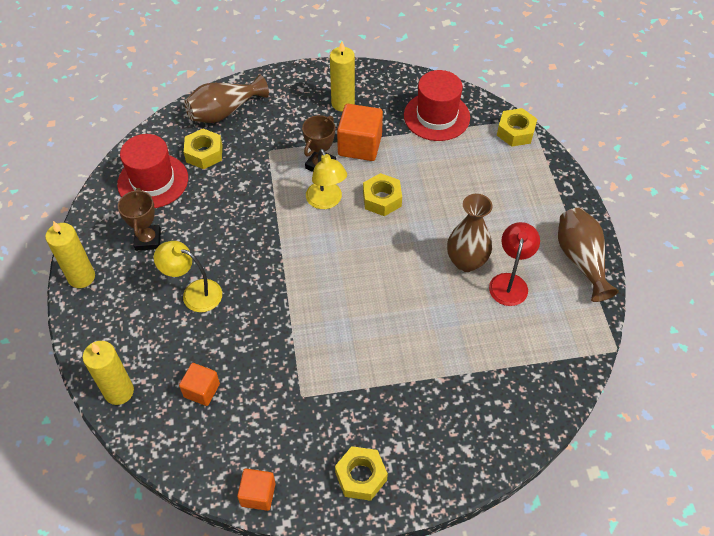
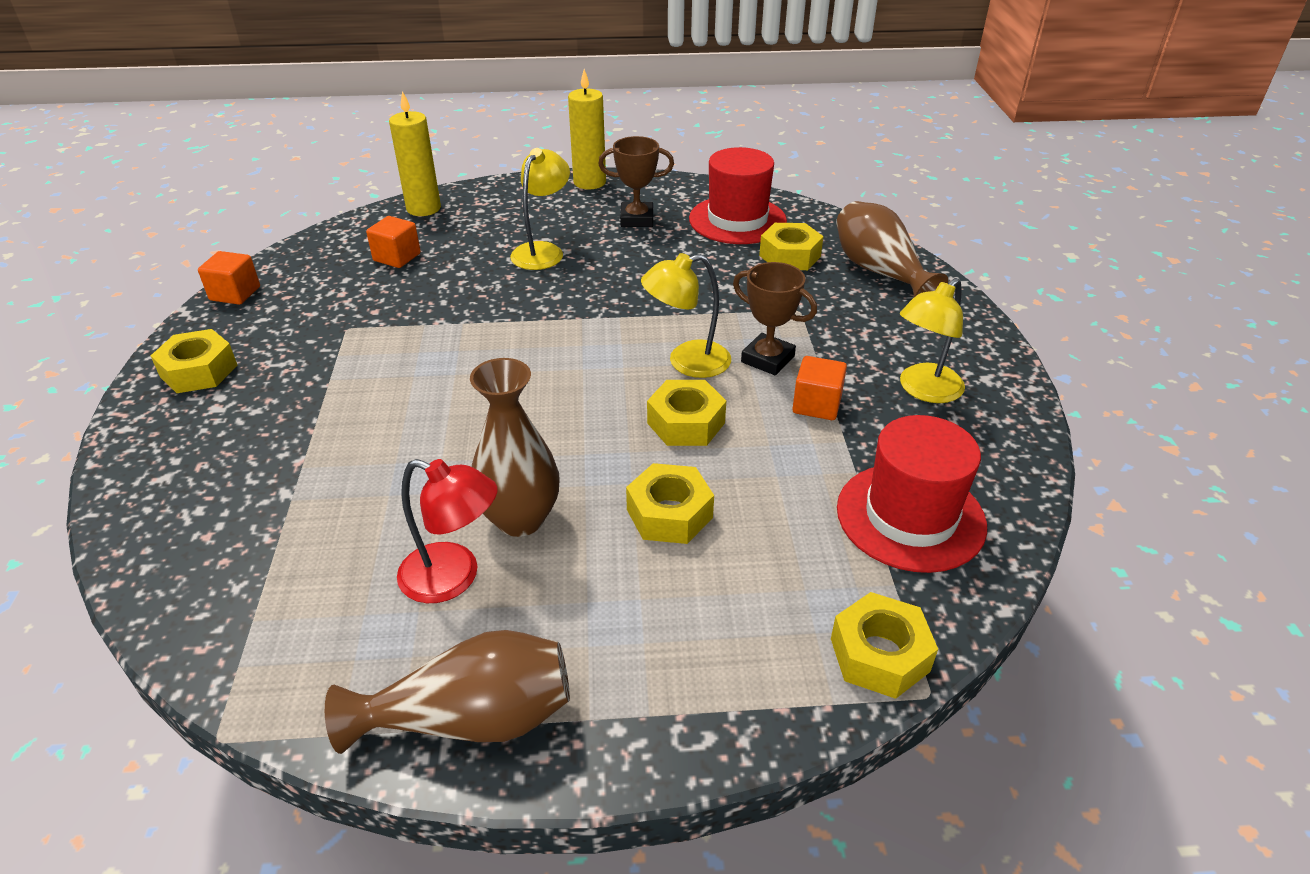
camera: 95 degrees right, 15 degrees down
yellow candle [330,41,355,112] -> yellow lamp [900,278,965,403]
orange cube [337,104,383,161] -> orange cube [792,356,847,420], size x0.60
none -> yellow nut [626,463,714,544]

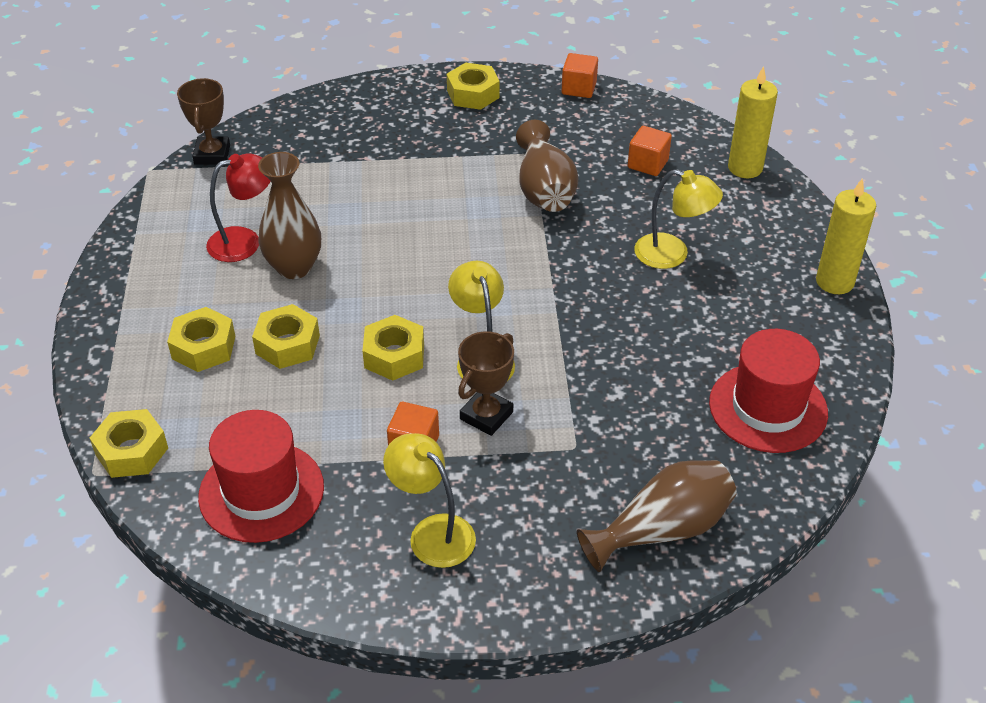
camera: 90 degrees right, 5 degrees up
brown vase [325,630,570,754] -> brown vase moved to [516,120,578,212]
red lamp [397,459,498,603] -> red lamp turned 135 degrees counterclockwise [206,153,271,262]
brown trophy [598,136,674,227] -> brown trophy moved to [177,78,230,165]
yellow nut [759,223,824,270] -> yellow nut moved to [167,307,236,372]

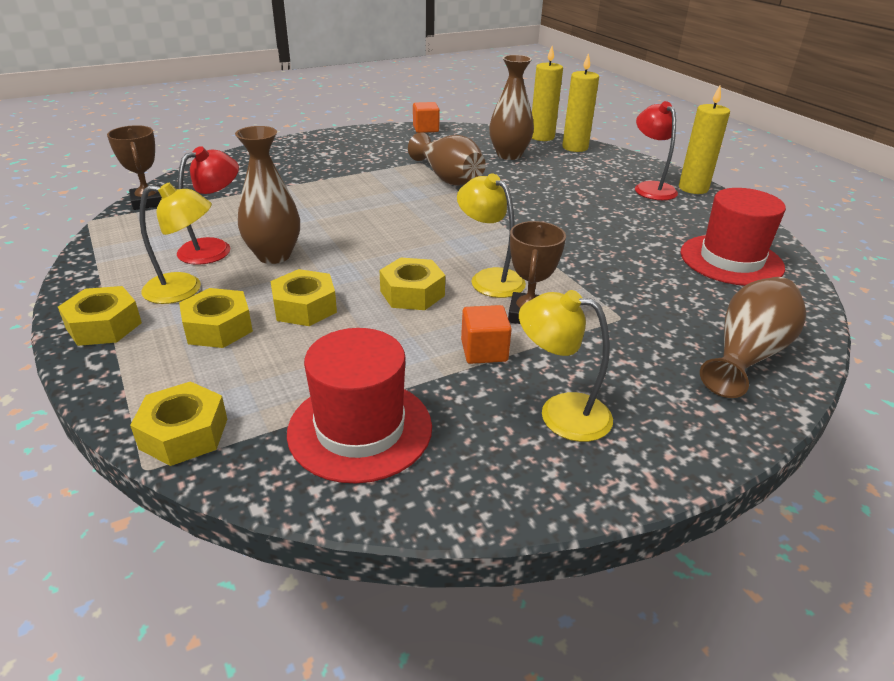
camera: 25 degrees left, 10 degrees down
yellow nut [447,63,500,110] -> yellow nut moved to [58,286,142,346]
orange cube [628,126,672,176] -> brown vase [489,55,534,160]
yellow lamp [634,170,723,269] -> yellow lamp moved to [140,182,212,304]
none -> yellow candle [532,46,563,141]
none -> red lamp [635,101,678,200]

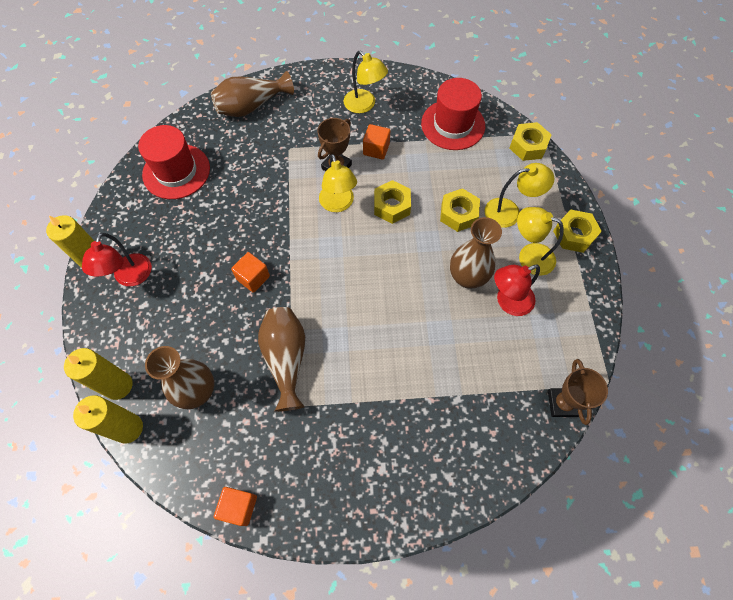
camera: 155 degrees left, 30 degrees up
yellow nut [179,288,253,348] -> yellow lamp [484,163,555,228]
none -> orange cube [231,252,270,293]

